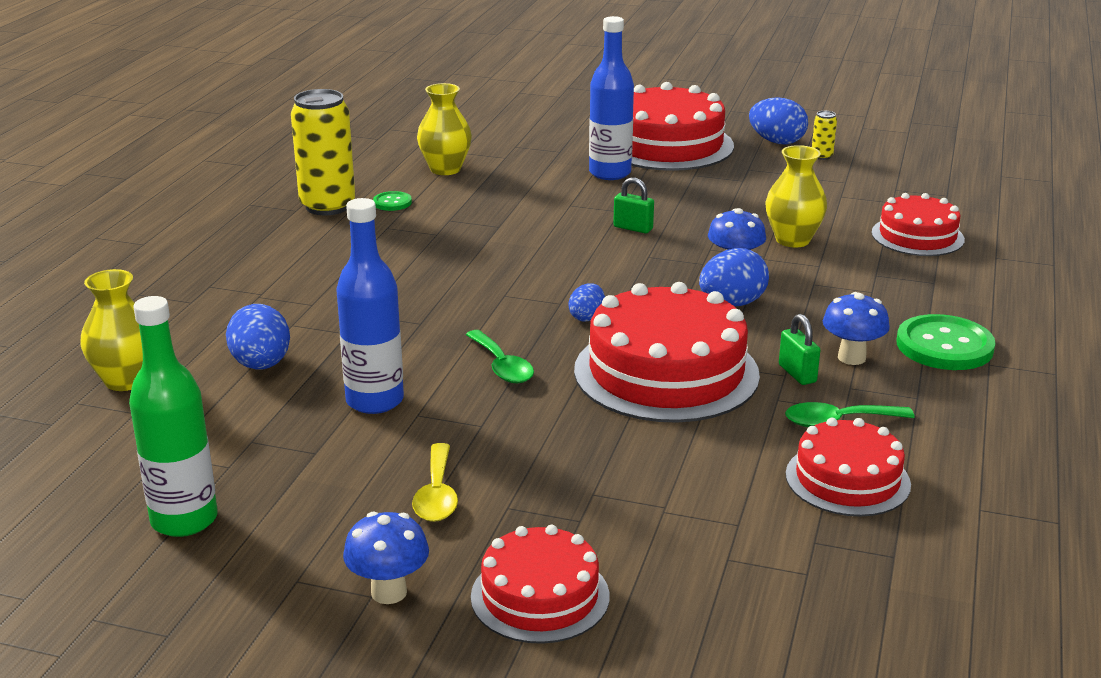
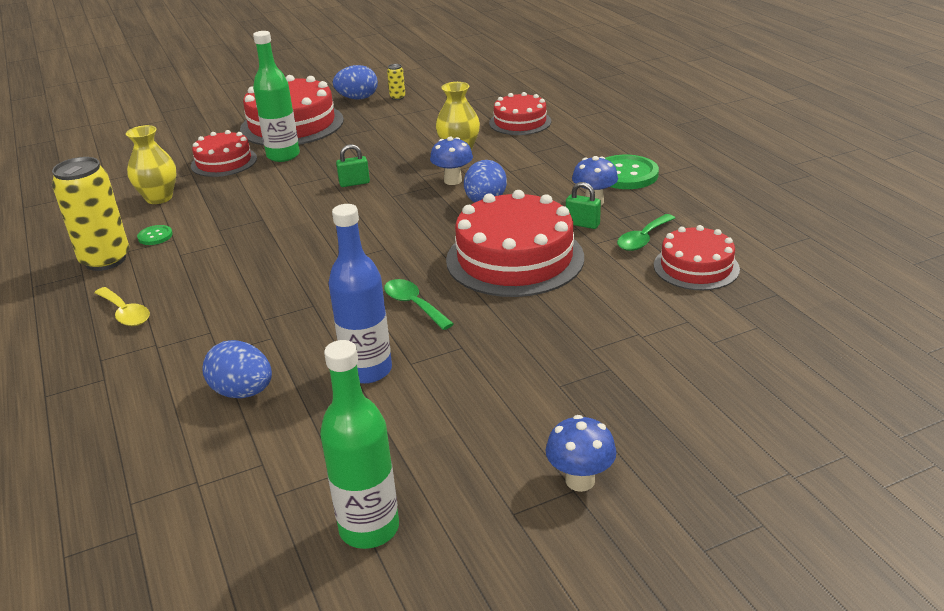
camera: 40 degrees left, 5 degrees up
yellow vase [80,269,143,391] -> none
yellow spoon [412,443,458,522] -> yellow spoon moved to [94,287,150,326]
green spoon [466,330,534,383] -> green spoon turned 150 degrees counterclockwise [384,279,454,330]
red cake [471,525,610,644] -> red cake moved to [191,130,257,177]
blue egg [568,283,605,322] -> none
blue bottle [589,16,634,180] -> green bottle [253,31,300,162]

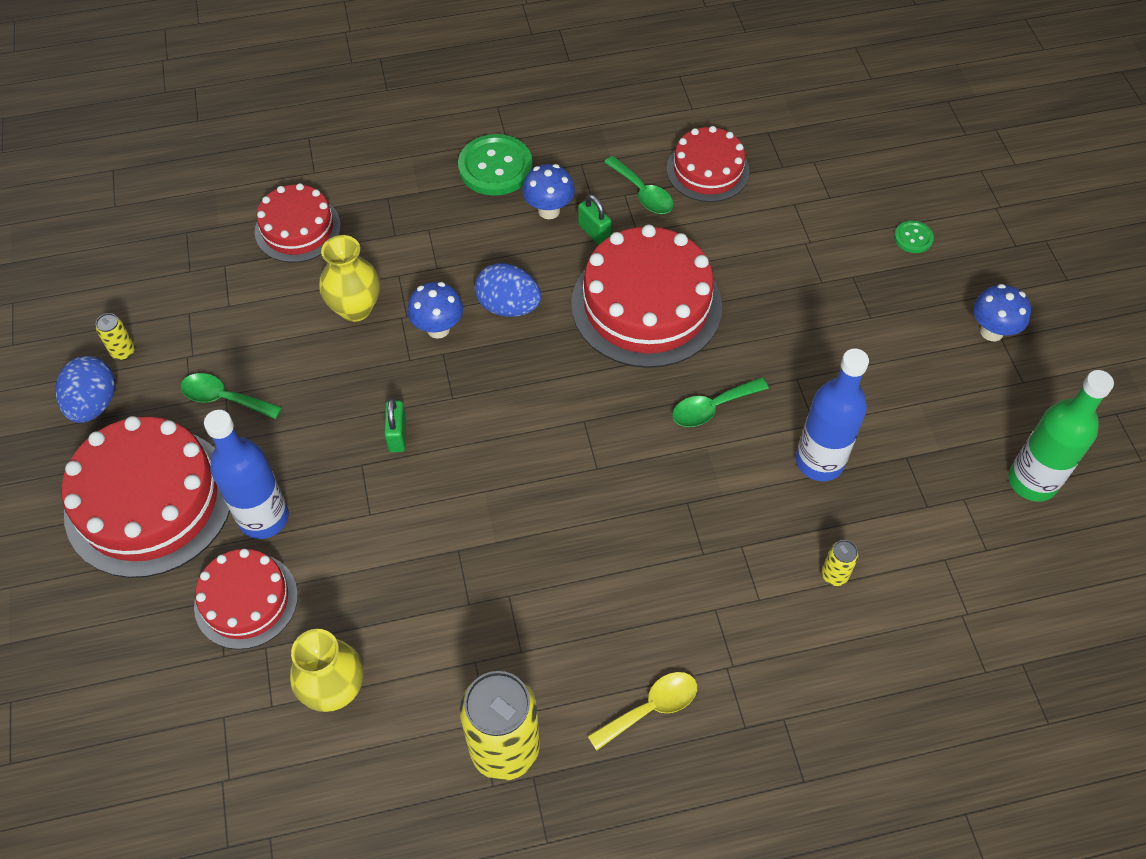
camera: 80 degrees left, 25 degrees up
green button [137,225,173,245] -> green button moved to [894,221,934,253]
blue egg [202,340,272,398] -> yellow can [822,540,859,586]
green bottle [253,31,300,162] -> blue bottle [204,410,289,539]
green padlock [566,182,601,229] -> green padlock turned 75 degrees counterclockwise [578,194,611,245]
none -> green spoon [180,373,282,419]

